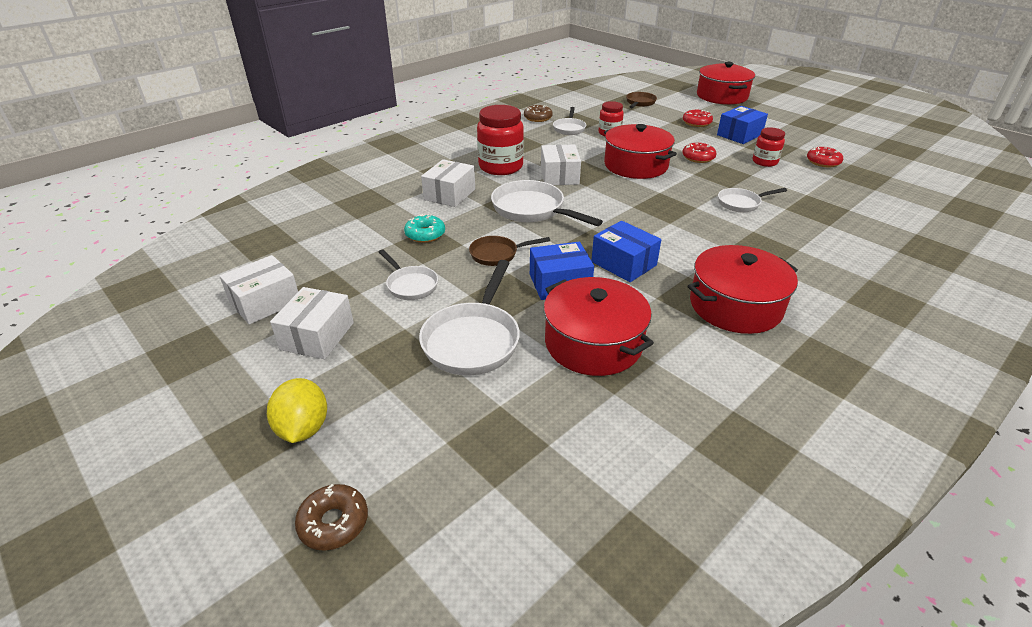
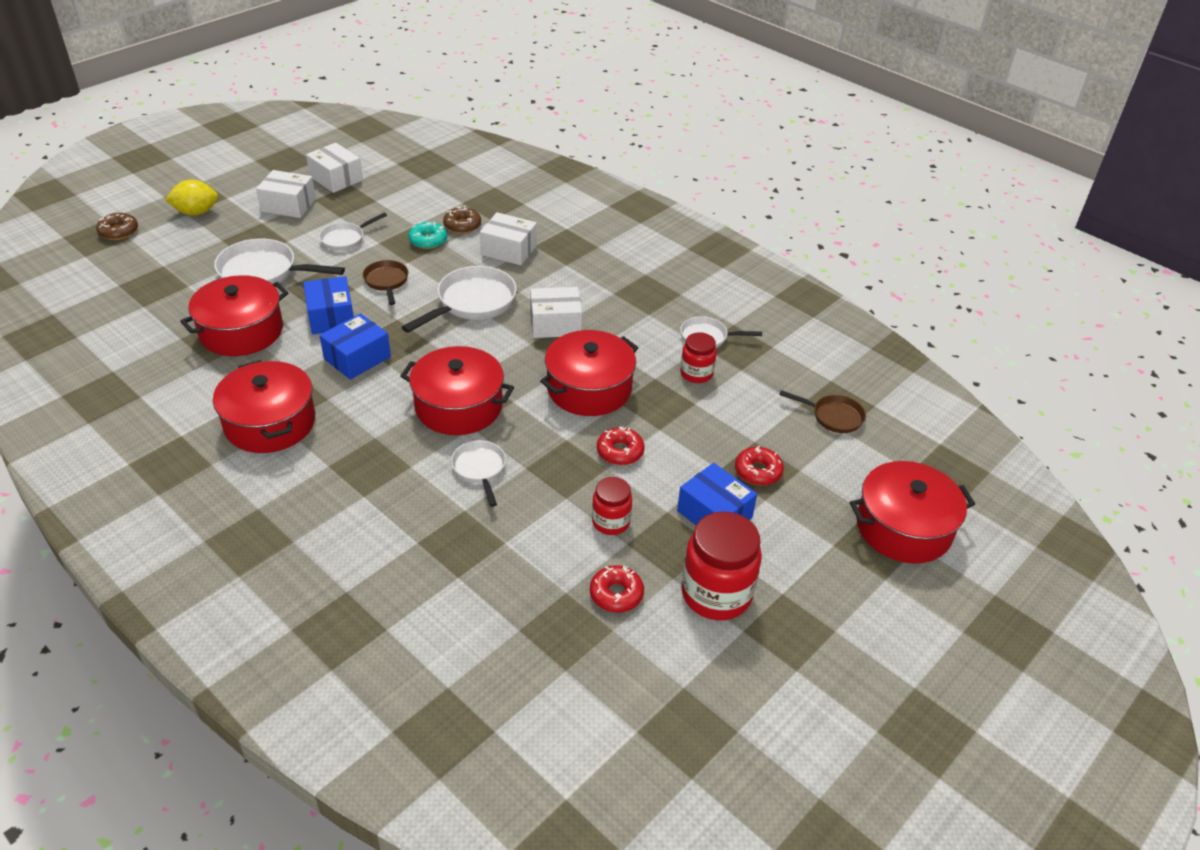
camera: 85 degrees right, 5 degrees up
red jar [477,105,524,175] -> red jar moved to [681,511,762,620]
brown donut [524,105,553,122] -> brown donut moved to [443,206,481,234]
none -> red pot [400,346,514,435]

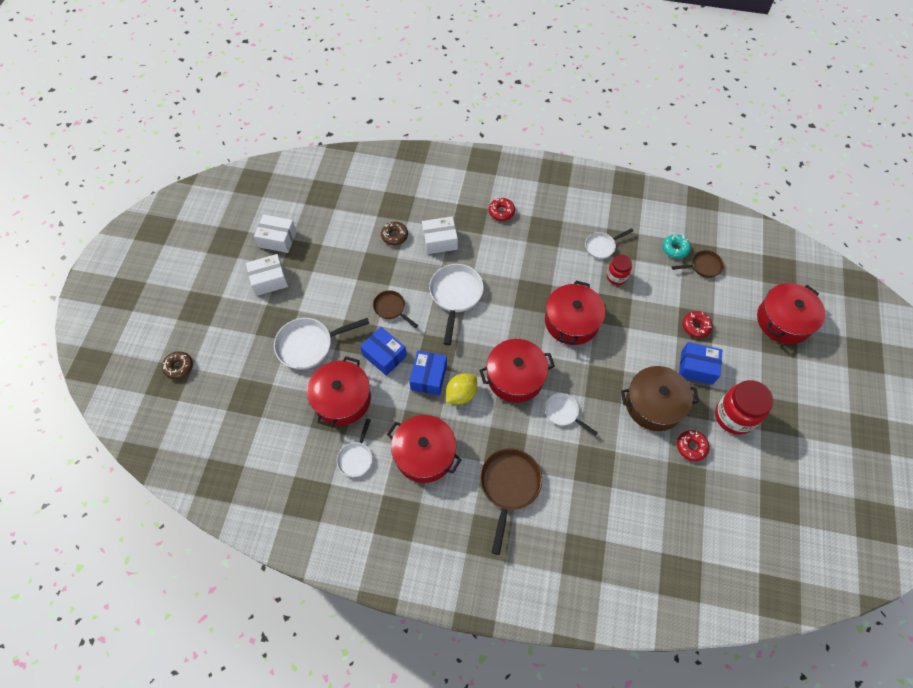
camera: 30 degrees left, 20 degrees up
yellow lemon [165,180,218,216] -> yellow lemon moved to [446,374,477,404]
white pan [319,212,387,251] -> white pan moved to [337,419,372,477]
turquoise donut [408,221,447,249] -> turquoise donut moved to [663,234,691,259]
white box [530,287,582,338] -> none
red jar [592,477,632,535] -> brown pot [621,366,699,431]
red donut [597,426,645,465] -> red donut moved to [489,198,515,221]
none -> brown pan [480,448,542,555]

